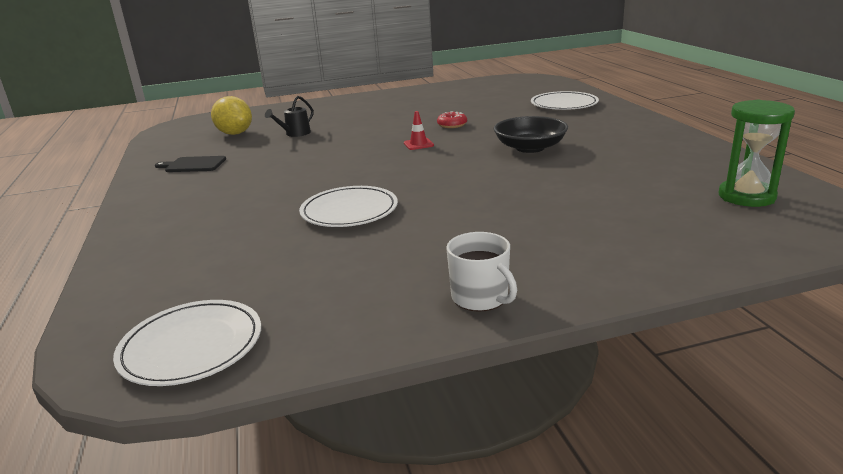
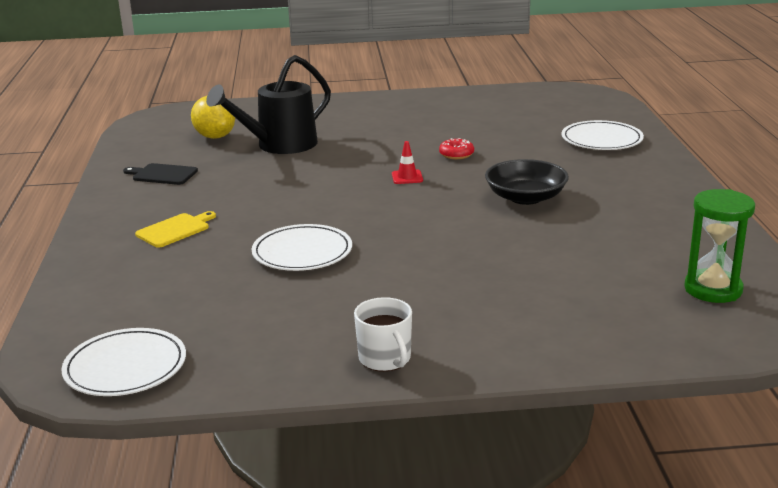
camera: 10 degrees right, 0 degrees up
black watering can [265,96,314,137] -> black watering can [206,55,331,154], size x2.12
none -> yellow cutting board [135,211,216,248]

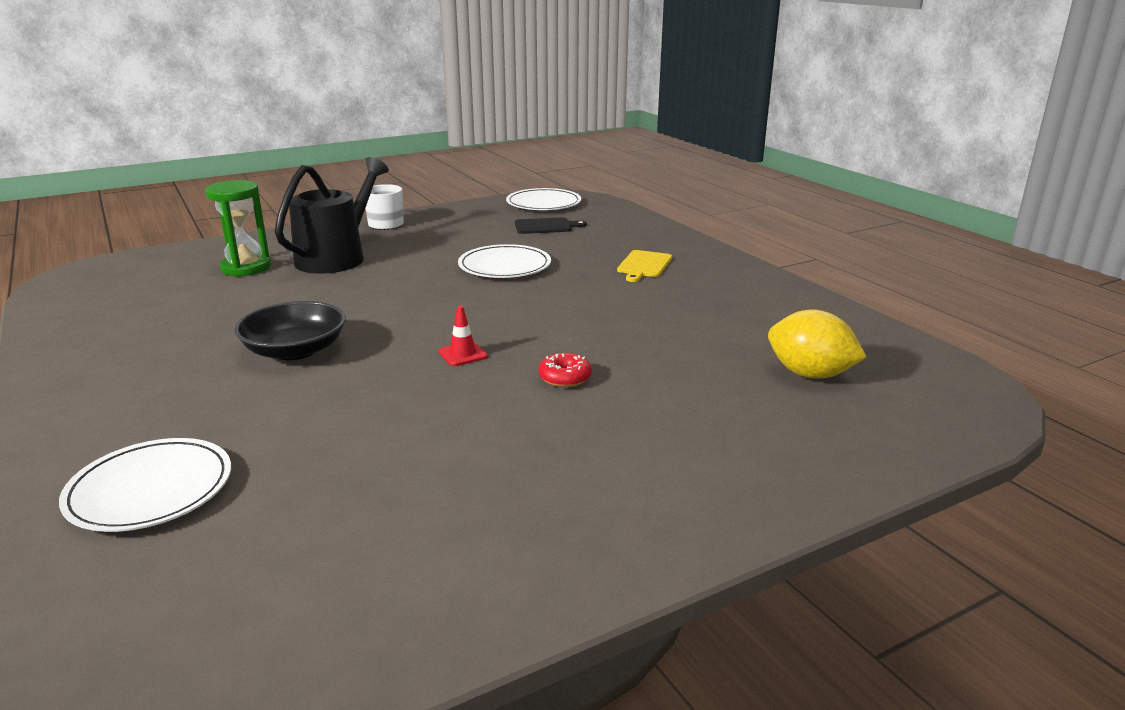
camera: 155 degrees right, 0 degrees up
black cutting board [123,163,198,185] -> black cutting board moved to [515,217,587,234]
black watering can [206,55,331,154] -> black watering can moved to [274,157,389,274]
red donut [439,138,474,159] -> red donut moved to [539,353,592,387]
green hourglass [684,189,755,303] -> green hourglass moved to [205,180,271,277]

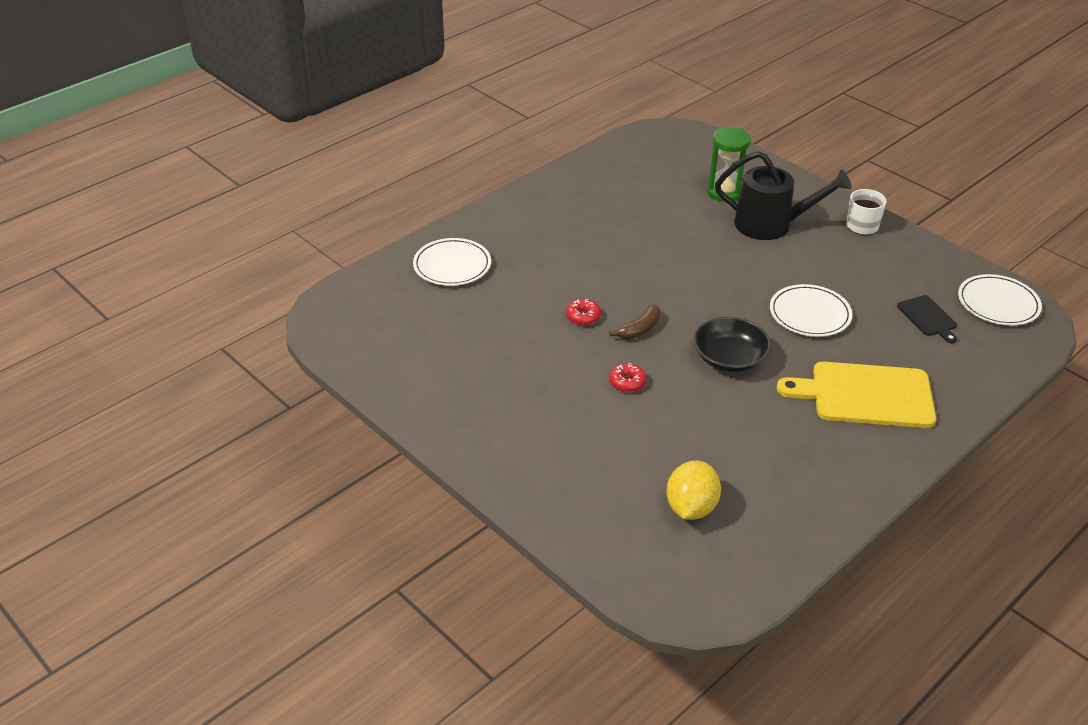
camera: 75 degrees right, 15 degrees up
black bowl [234,301,346,360] -> black bowl moved to [693,317,771,372]
red traffic cone [438,306,488,366] -> brown banana [609,304,661,339]
yellow cutting board [617,250,672,282] -> yellow cutting board [777,362,936,428], size x1.99
none -> red donut [566,299,601,325]

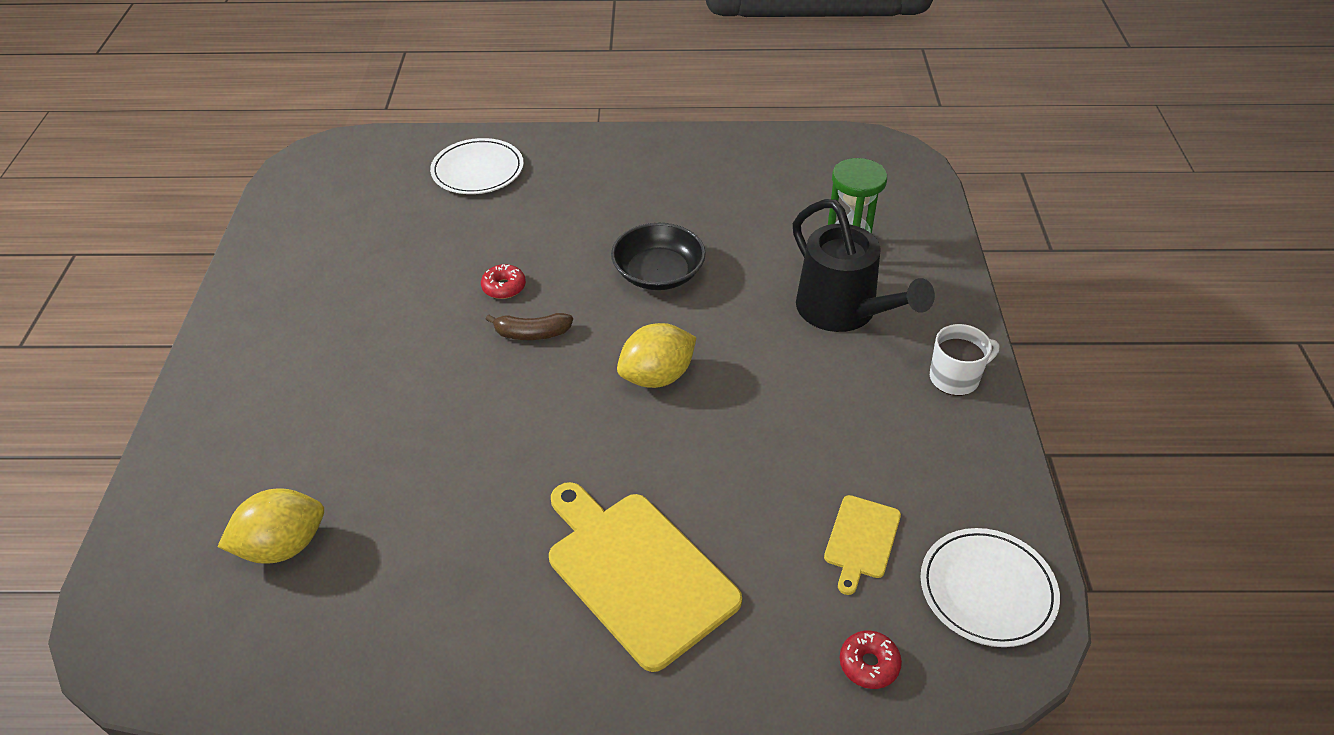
camera: 45 degrees right, 5 degrees up
red donut [609,363,647,392] -> red donut moved to [840,631,902,689]
black bowl [693,317,771,372] -> black bowl moved to [611,223,706,290]
white plate [770,284,852,337] -> none
black cutting board [897,295,957,343] -> yellow cutting board [824,495,901,595]
none -> yellow lemon [617,323,697,388]

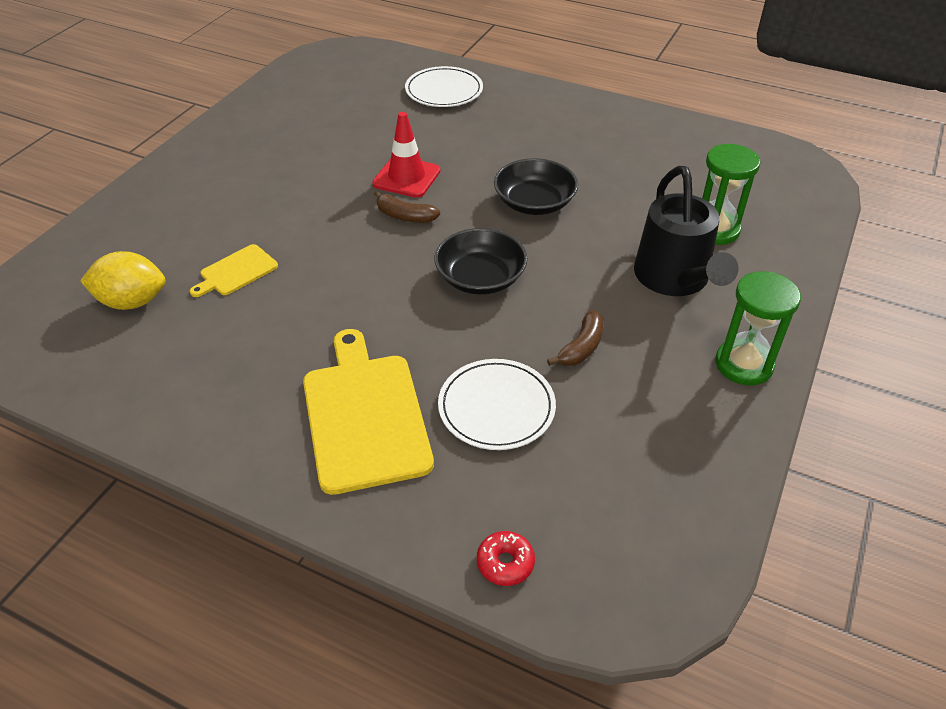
camera: 25 degrees right, 0 degrees up
red donut [481,264,526,299] -> red traffic cone [372,112,440,198]
yellow lemon [617,323,697,388] -> black bowl [434,228,528,295]
yellow cutting board [824,495,901,595] -> yellow cutting board moved to [190,244,278,297]
white plate [921,528,1060,647] -> white plate moved to [438,359,556,450]
white mug [930,324,999,396] -> green hourglass [715,271,801,385]
none -> brown banana [547,310,604,366]

